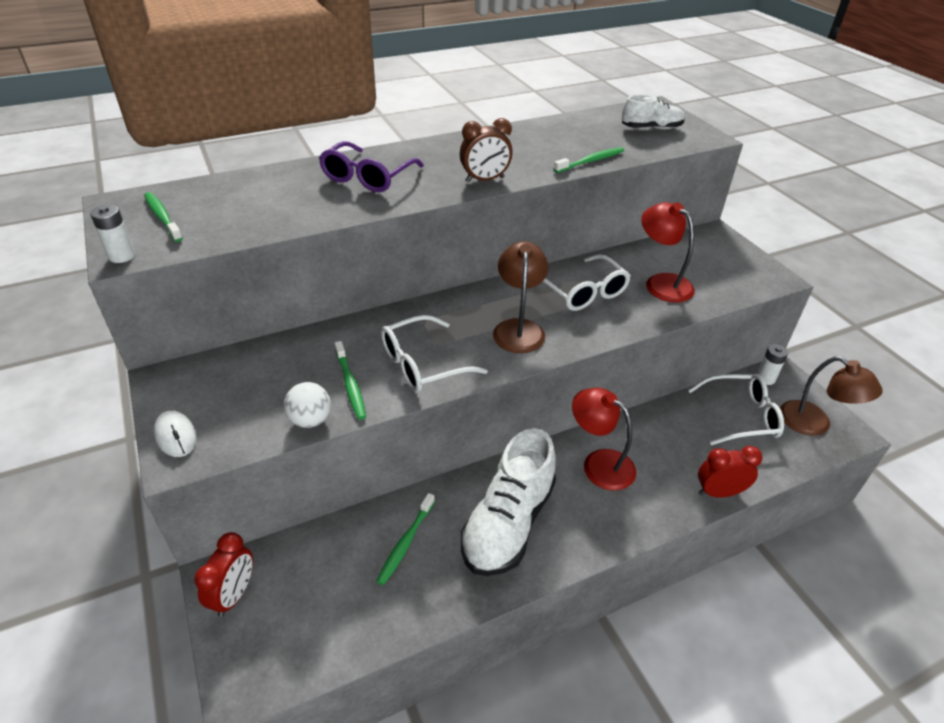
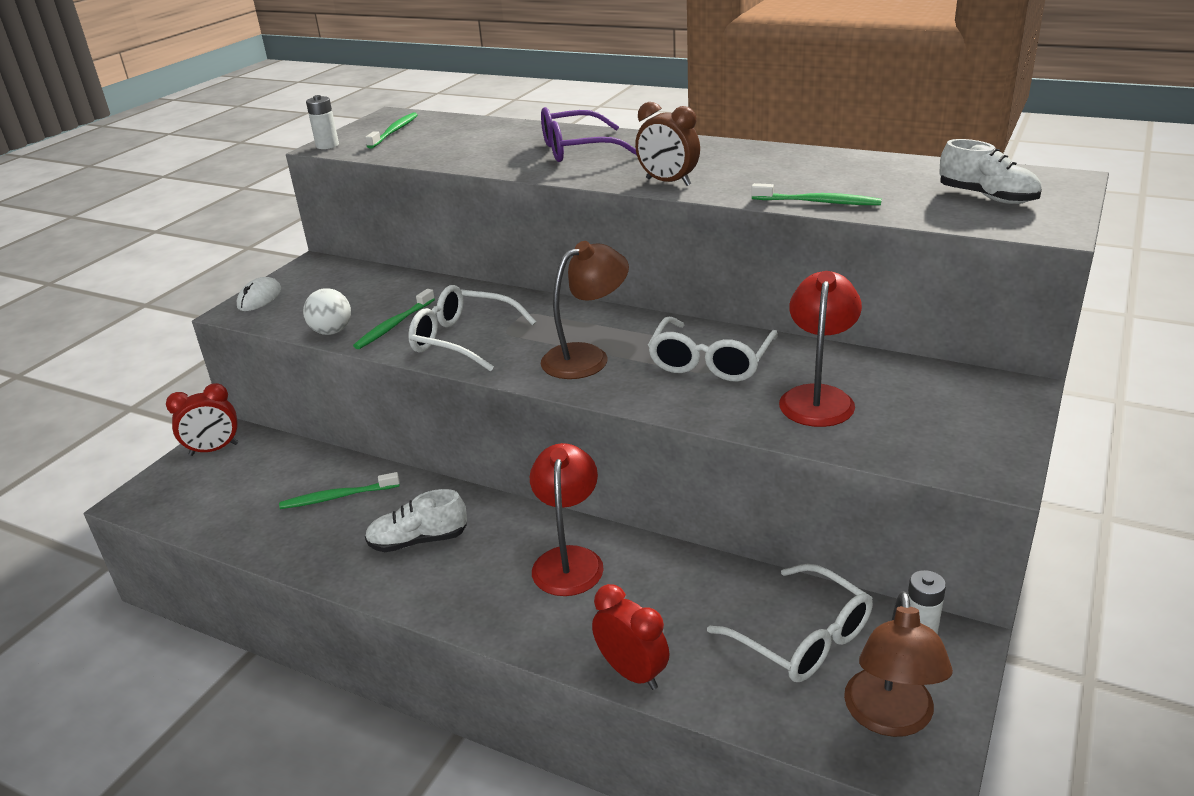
camera: 55 degrees right, 10 degrees down
white shoe [461,428,556,576] -> white shoe [365,489,467,552], size x0.56

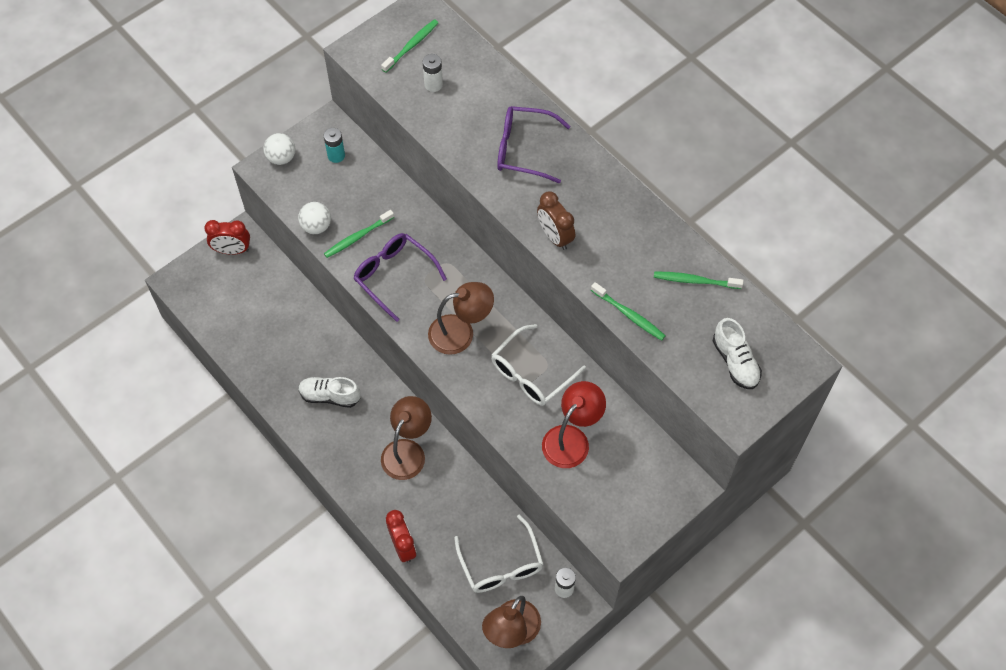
camera: 20 degrees right, 30 degrees up
white mouse [237,277,281,311] -> white ball [263,133,295,165]
green toothbrush [279,472,400,509] -> green toothbrush moved to [654,271,744,289]
white battery [306,95,339,149] -> white battery moved to [423,54,443,92]
white glasses [408,285,536,372] -> purple glasses [353,233,447,322]
red lamp [530,443,604,596] -> brown lamp [381,396,432,480]
none -> turquoise battery [324,128,345,163]

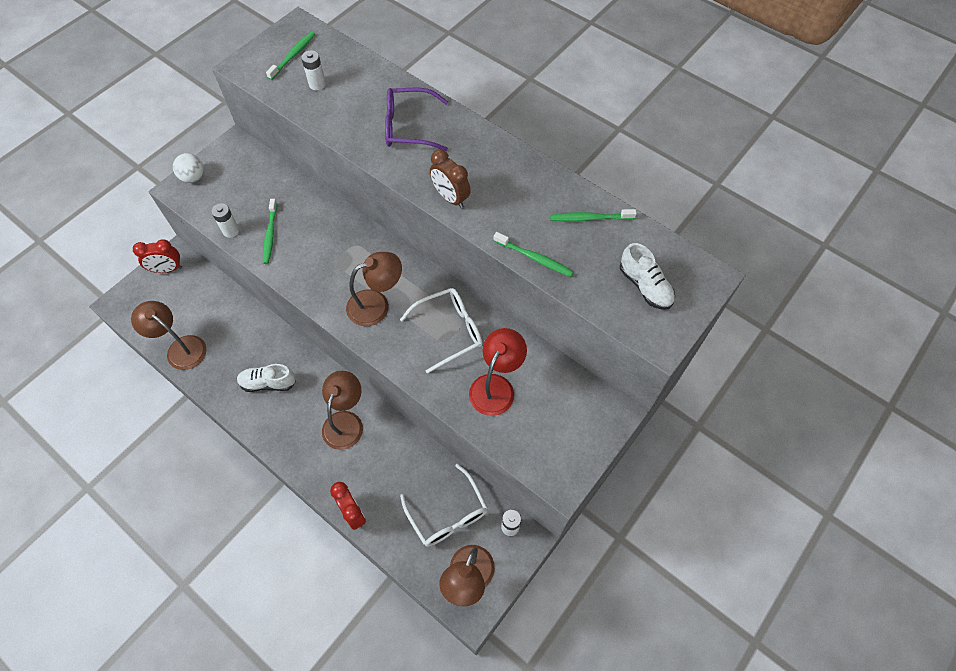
camera: 10 degrees left, 0 degrees up
white ball [298,202,331,234] -> white battery [211,203,239,238]
turquoise battery [324,128,345,163] -> none
green toothbrush [324,210,394,258] -> green toothbrush turned 45 degrees counterclockwise [263,199,277,264]
purple glasses [353,233,447,322] -> none
white glasses [491,324,586,406] -> white glasses turned 150 degrees counterclockwise [400,288,482,374]
none -> brown lamp [131,301,206,370]

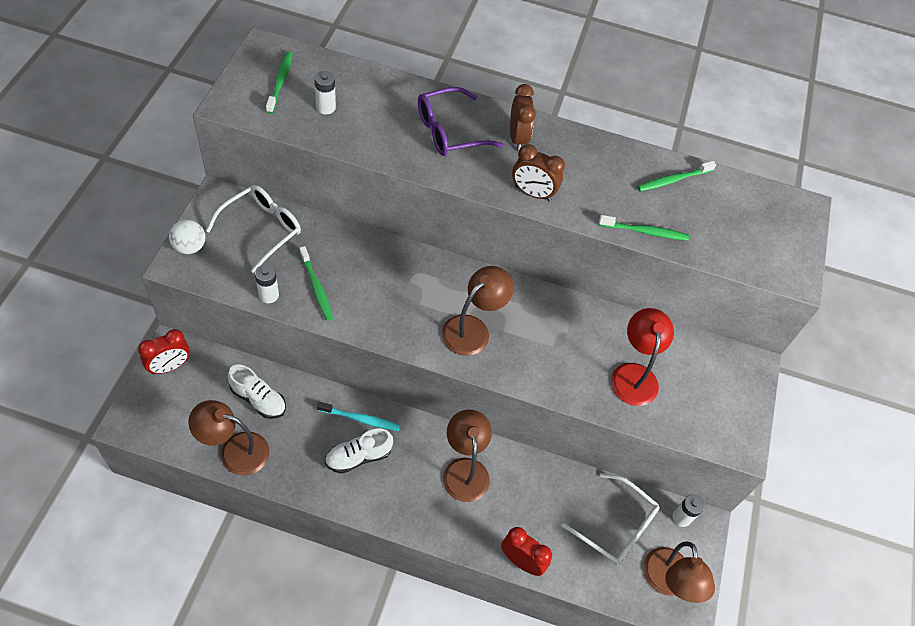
camera: 30 degrees left, 5 degrees down
white glasses [400,288,482,374] -> white glasses moved to [206,185,301,273]
white shoe [620,243,675,310] -> white shoe moved to [228,365,286,419]
none -> turquoise toothbrush [317,402,400,431]
none -> brown clock [510,84,536,151]

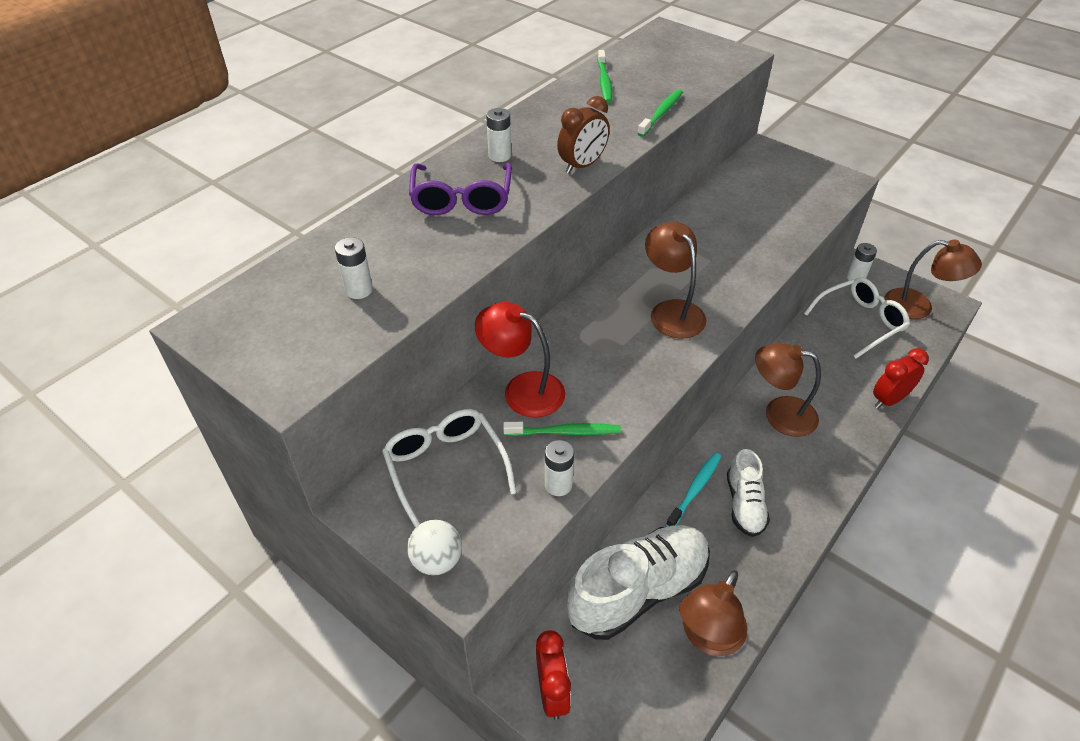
camera: 60 degrees left, 10 degrees down
white shoe [228,365,286,419] -> white shoe [567,525,710,640], size x1.80
green toothbrush [266,51,293,114] -> none
brown clock [510,84,536,151] -> white battery [486,108,511,162]
red lamp [611,308,674,406] -> red lamp moved to [475,302,565,418]

